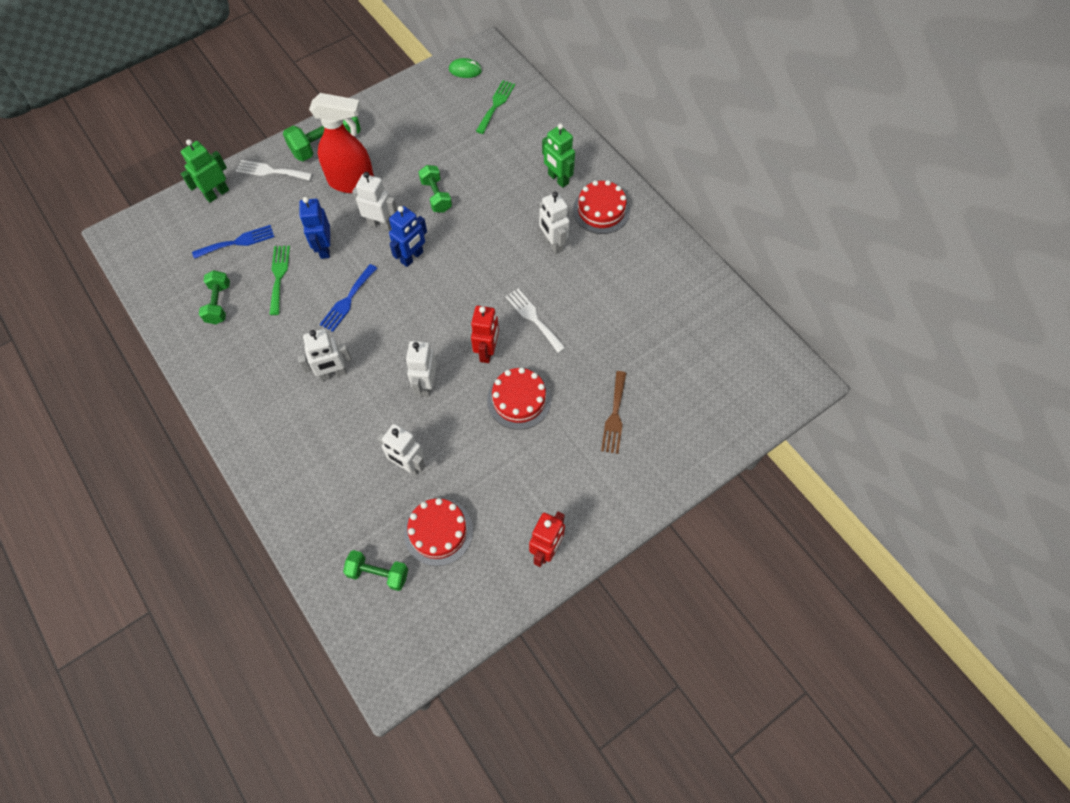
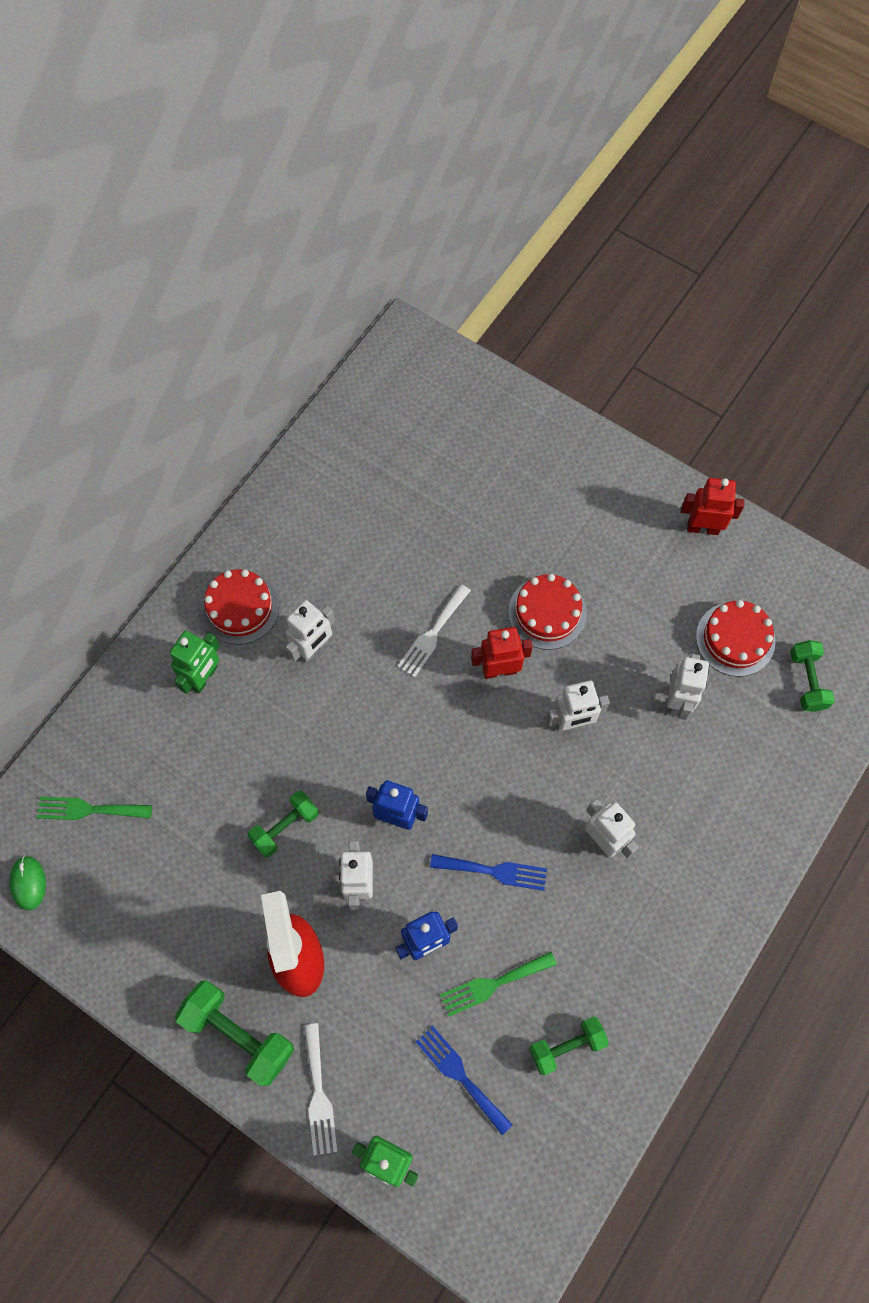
camera: 110 degrees left, 5 degrees up
brown fork [601,371,626,454] -> none

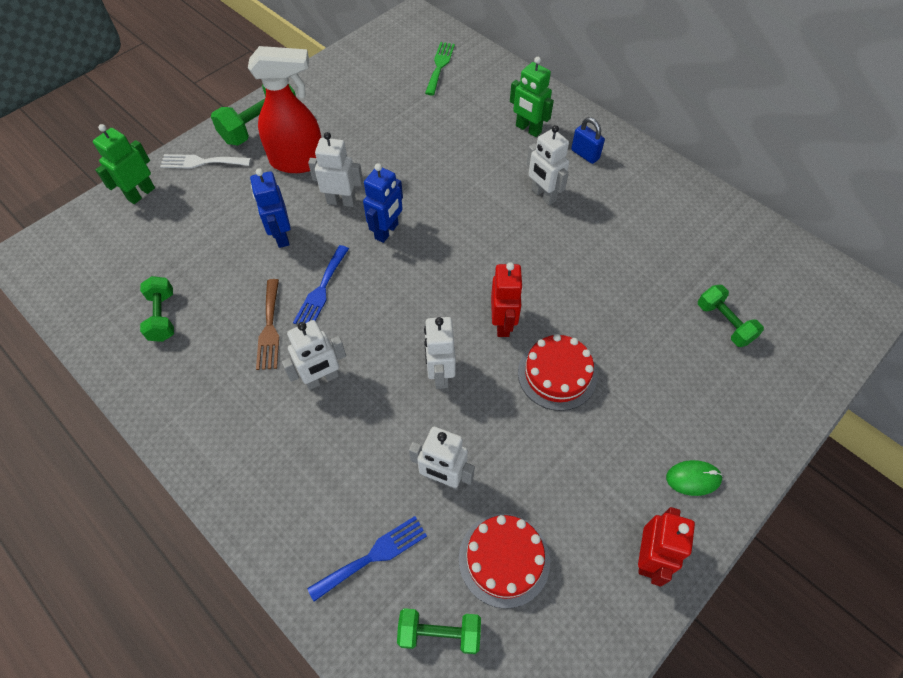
camera: 100 degrees right, 10 degrees down
green mouse [9,856,46,910] -> green mouse moved to [666,460,723,496]
red cake [201,569,280,645] -> blue padlock [571,117,605,164]
green dumbbell [247,791,319,857] -> green dumbbell moved to [698,285,764,347]
white fork [397,584,471,677] -> none
blue fork [416,1026,513,1135] -> blue fork moved to [307,516,427,602]
green fork [440,952,557,1016] -> none
none -> brown fork [256,279,279,370]

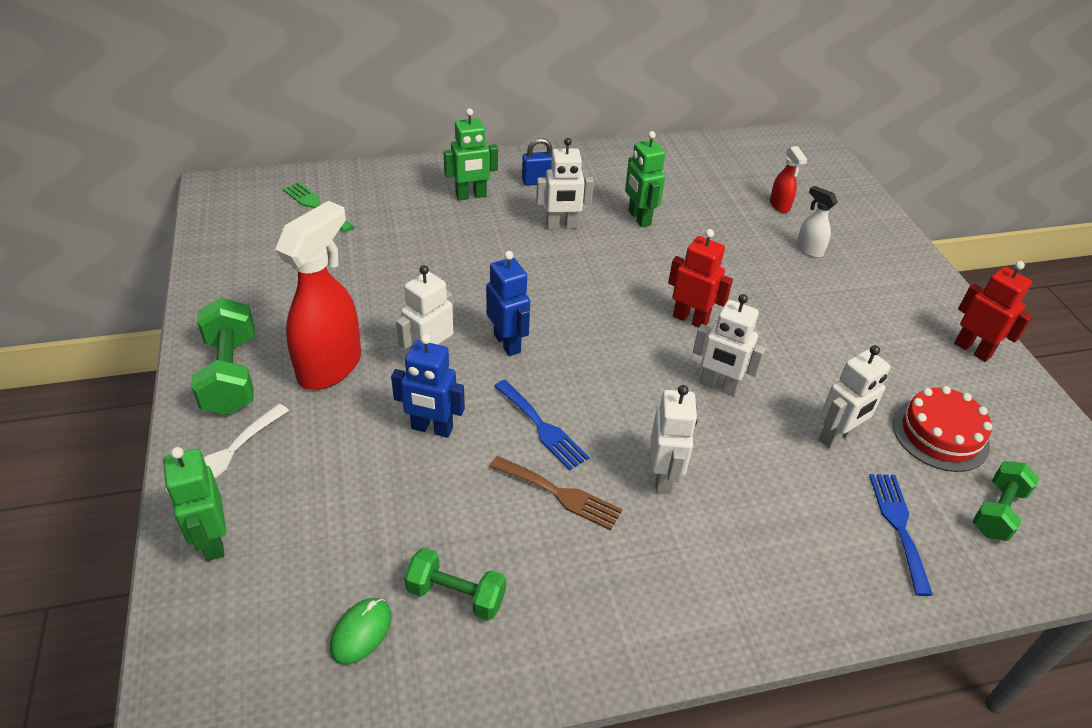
camera: 60 degrees left, 15 degrees down
red cake [518,334,597,411] -> none
green mouse [666,460,723,496] -> green mouse moved to [330,598,392,665]
green dumbbell [698,285,764,347] -> red spray bottle [770,146,807,213]
none -> green robot [625,131,665,227]
none -> white spray bottle [796,185,838,258]

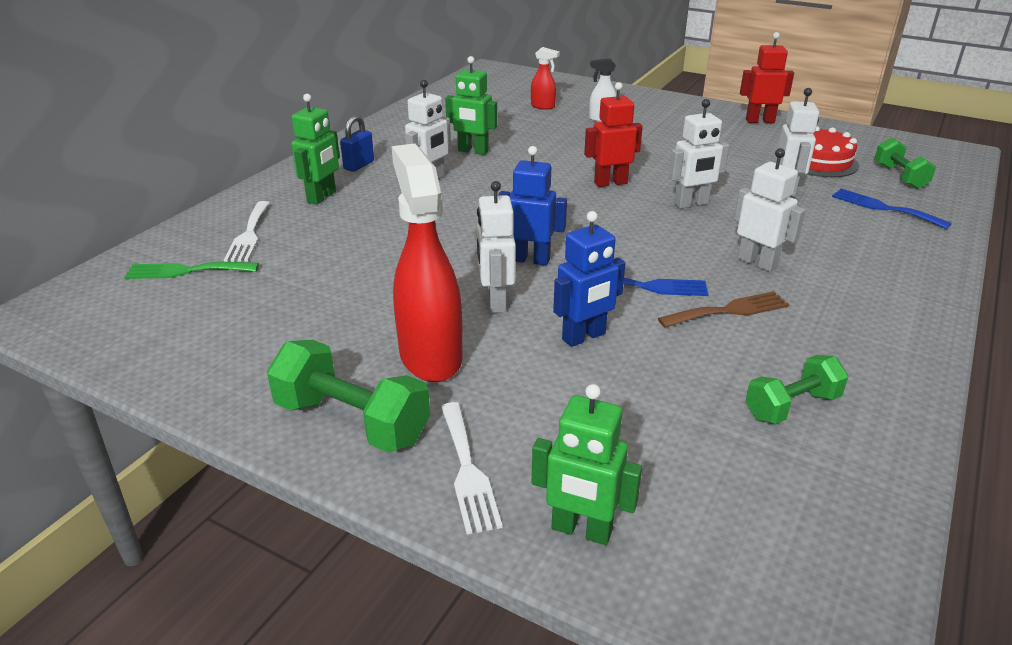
camera: 45 degrees left, 10 degrees down
green mouse [330,598,392,665] -> none
none -> white fork [224,201,270,262]

